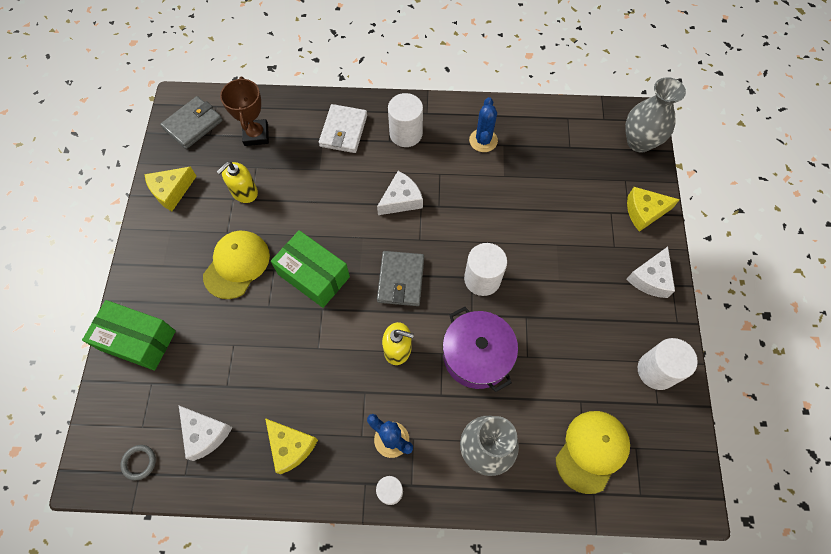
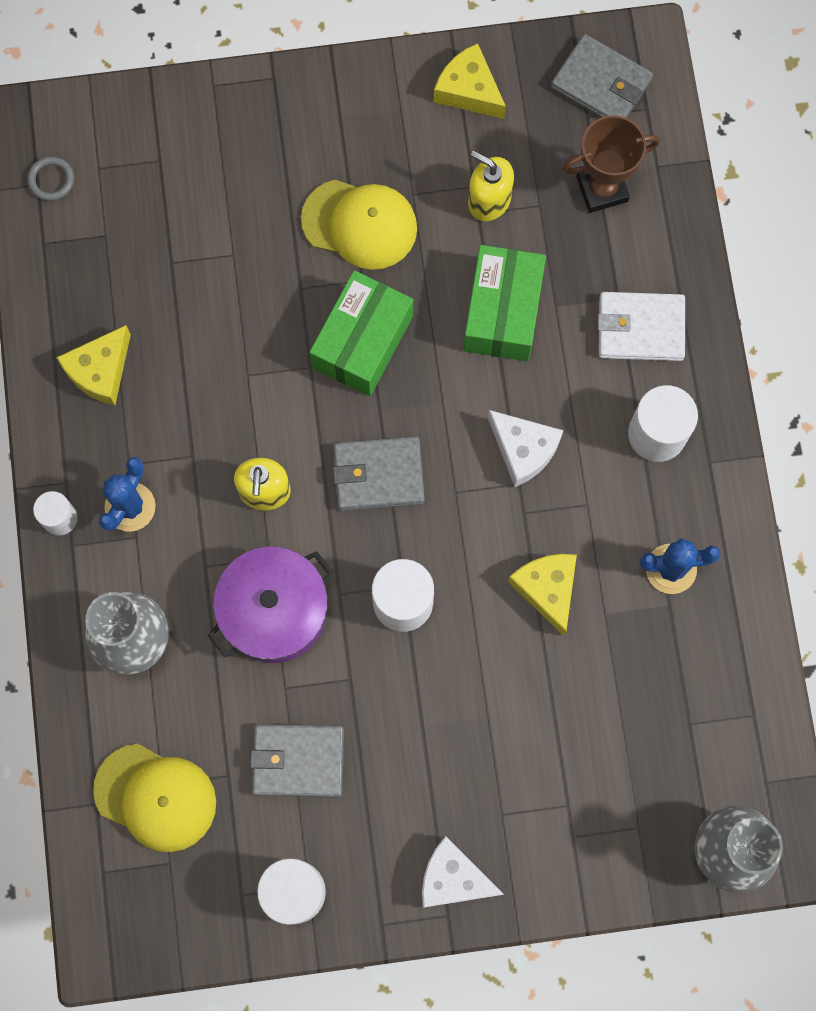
camera: 80 degrees right, 10 degrees up
green box [82,300,176,371] -> green box moved to [463,245,546,361]
white cheese [179,406,233,461] -> none
yellow cheese [627,187,680,232] -> yellow cheese moved to [508,554,577,636]
none -> grey wallet [250,724,344,798]

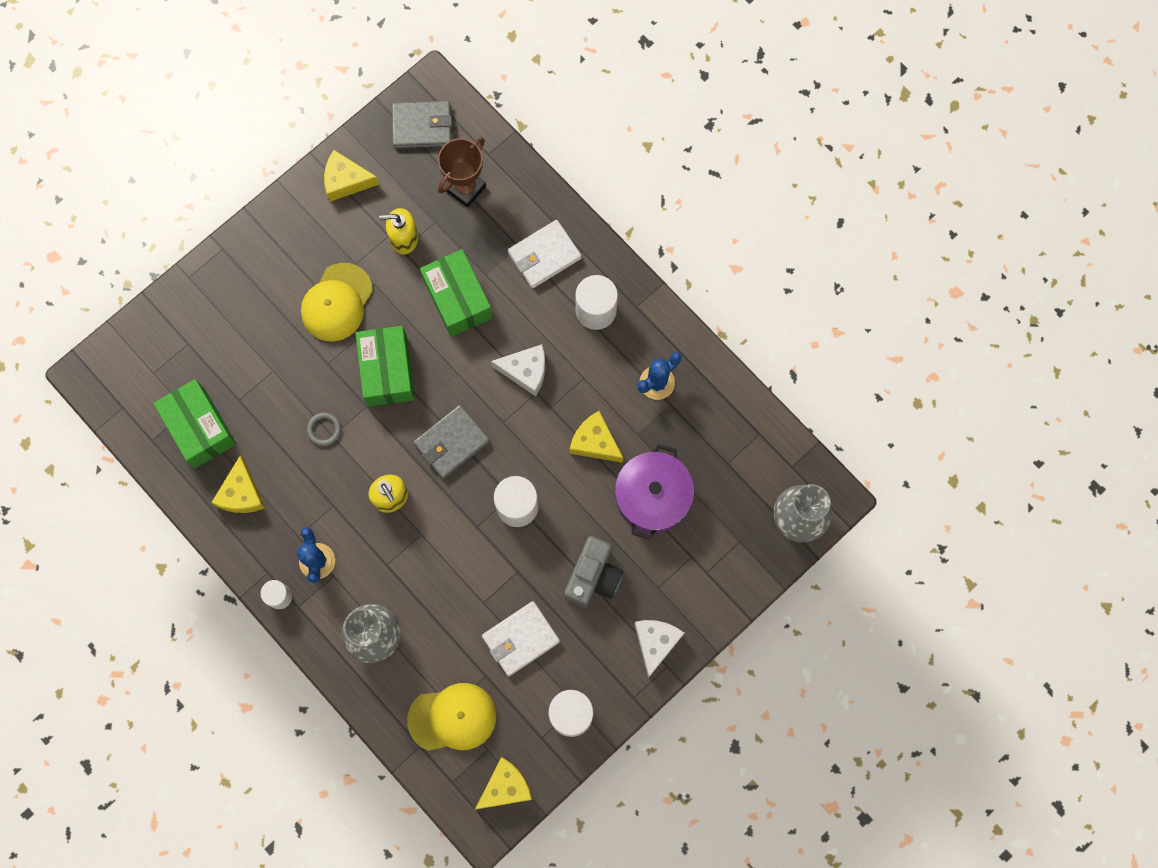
camera: 35 degrees left, 0 degrees up
grey ring [27,156,74,201] -> grey ring moved to [307,412,341,446]
purple pot [208,547,334,663] -> purple pot moved to [615,444,694,540]
grey wallet [250,724,344,798] -> white wallet [482,601,560,676]
yellow cap [301,180,417,270] -> yellow cap turned 135 degrees clockwise [301,263,373,342]
white cheese [422,836,504,908] -> white cheese turned 120 degrees clockwise [634,620,685,678]
none -> green box [153,379,237,468]
none -> yellow cheese [475,757,532,810]
none -> grey camera [564,536,623,608]

